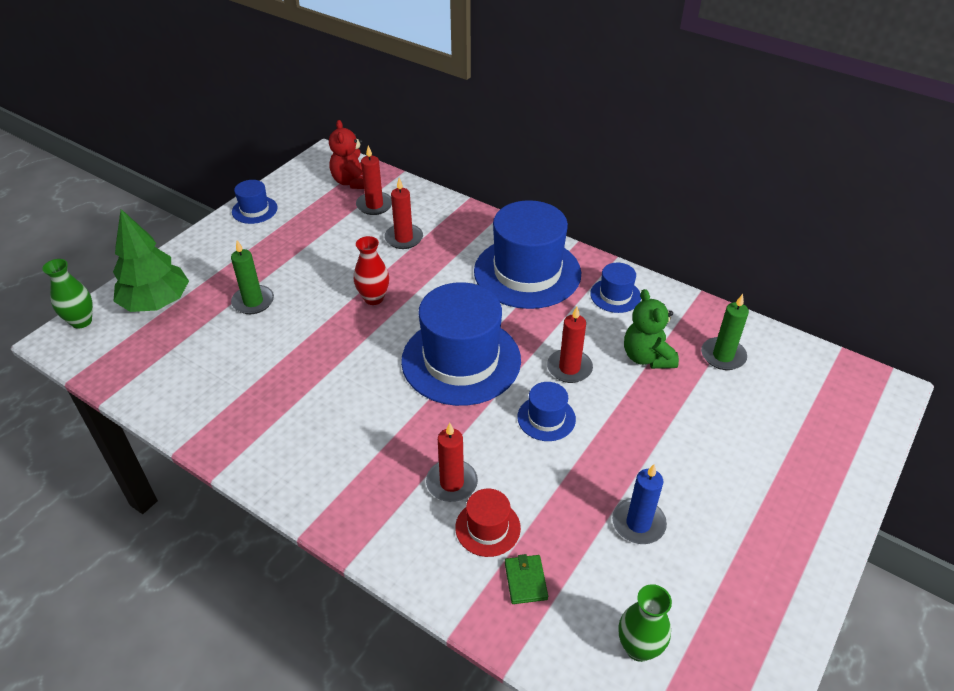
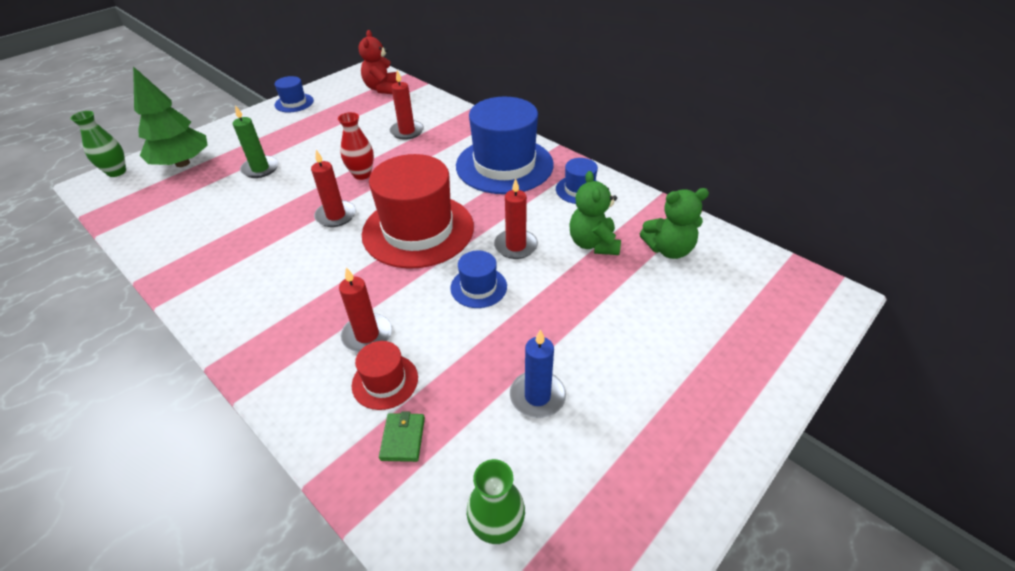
camera: 10 degrees right, 0 degrees up
red candle [356,146,392,215] -> red candle moved to [311,150,356,227]
blue hat [401,282,521,406] -> red hat [362,154,474,269]
green candle [701,294,749,370] -> green teddy bear [640,188,709,259]

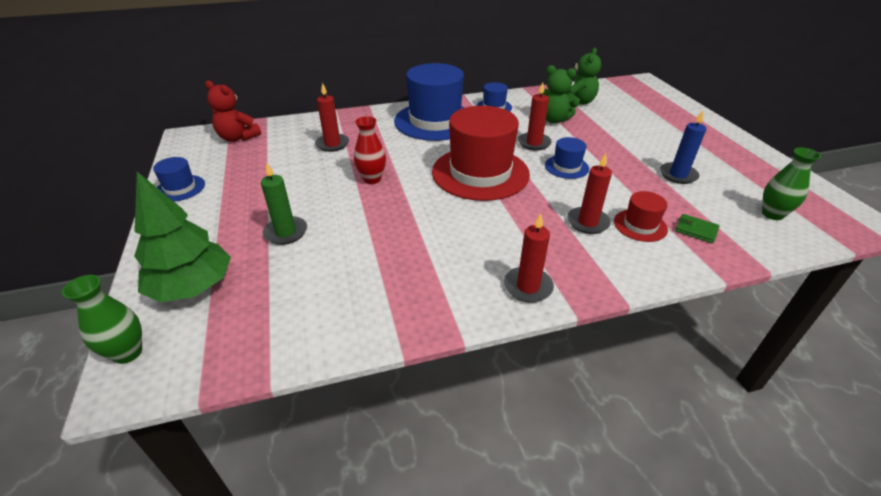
camera: 60 degrees left, 5 degrees down
red candle [311,150,356,227] -> red candle moved to [504,213,554,303]

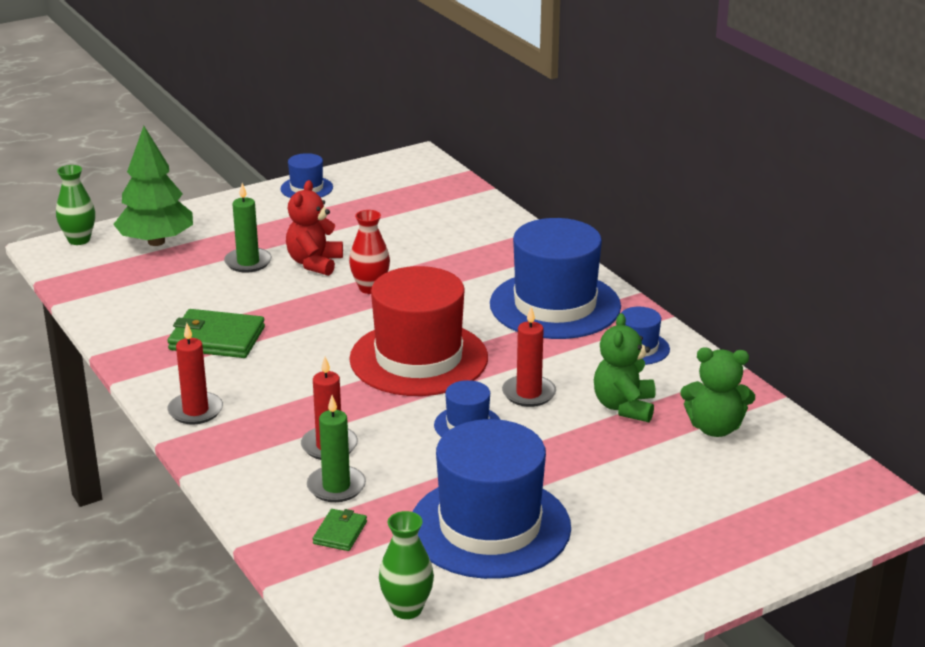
camera: 75 degrees right, 10 degrees down
red teddy bear [205,81,261,142] -> red teddy bear moved to [286,180,343,276]
red candle [315,83,349,152] -> none
red hat [614,191,668,242] -> green candle [307,395,366,502]
blue candle [660,110,706,184] -> blue hat [413,419,571,579]
none -> green wallet [167,309,265,358]

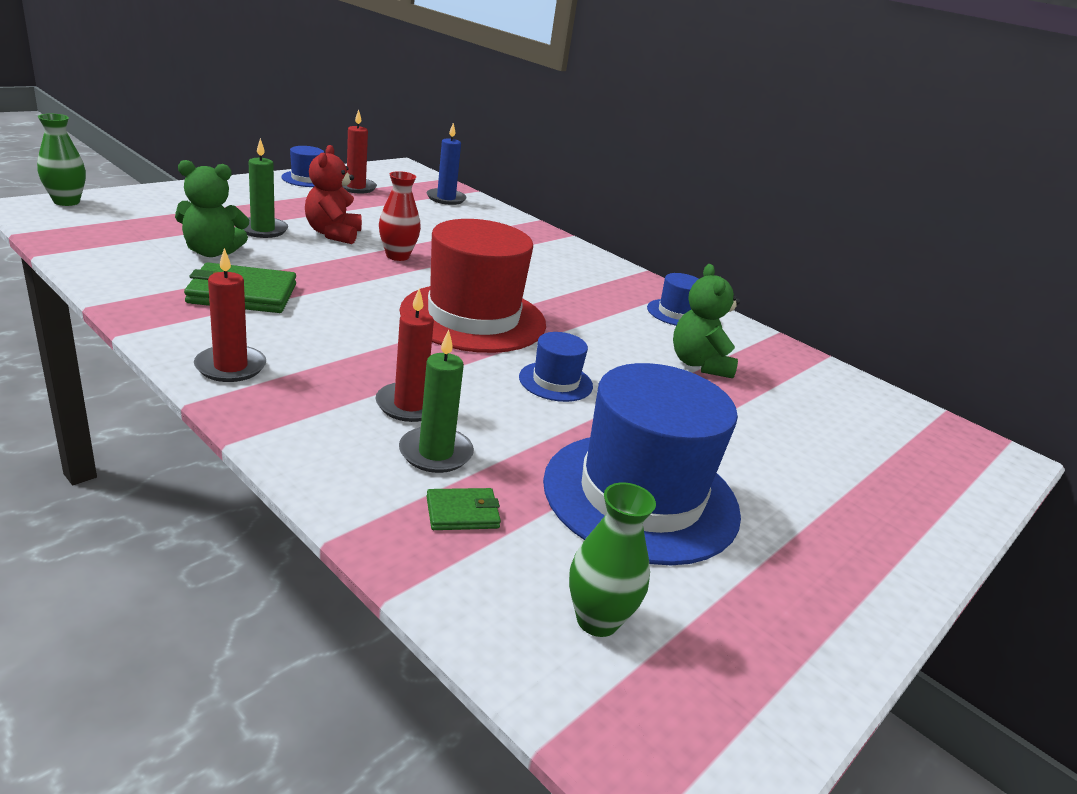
camera: 20 degrees left, 0 degrees up
green tree [113,126,193,246] -> none
green wallet [313,509,367,551] -> green wallet turned 75 degrees clockwise [426,488,501,530]
blue hat [490,218,621,339] -> none
red candle [502,307,556,407] -> red candle moved to [342,109,377,194]
green teddy bear [680,348,755,437] -> green teddy bear moved to [175,160,249,257]
none -> blue candle [427,123,467,205]

